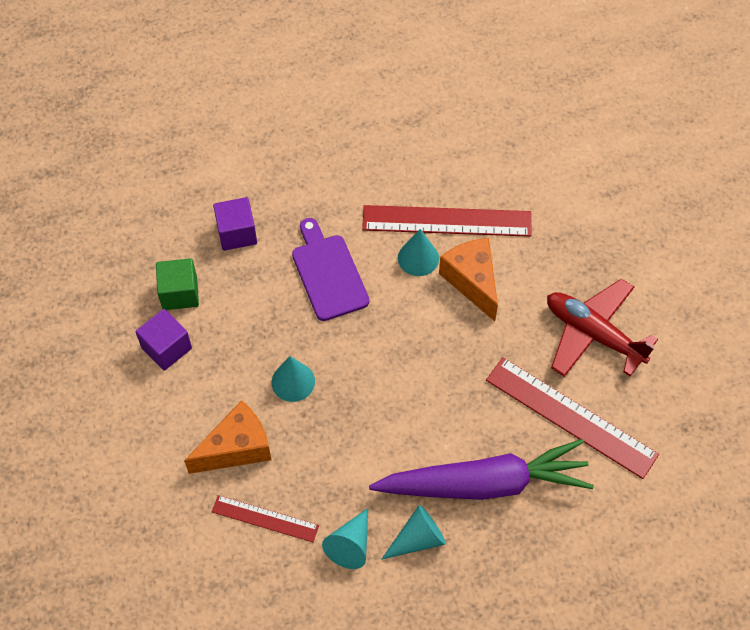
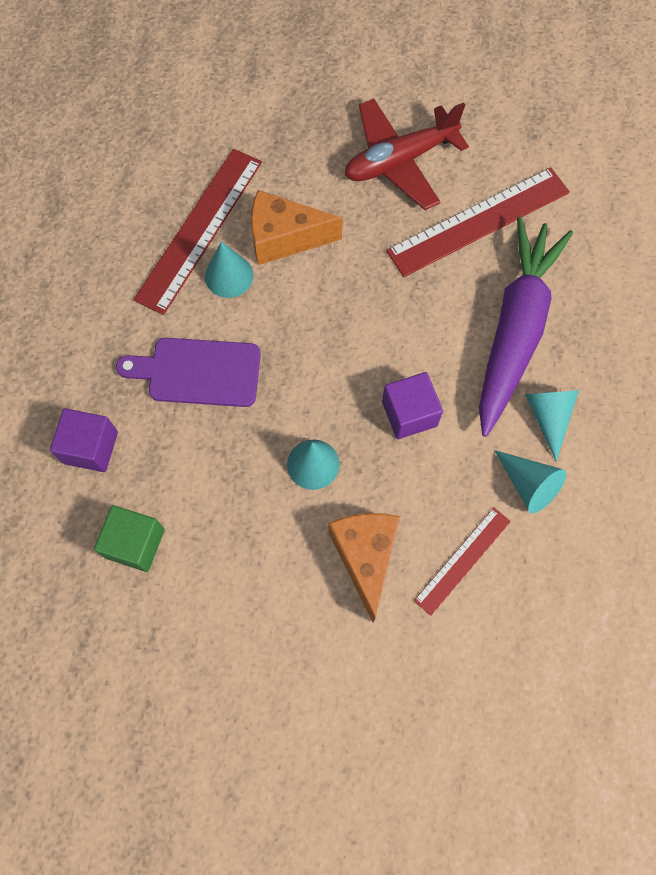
camera: 65 degrees left, 10 degrees up
purple cube [136,309,192,371] -> purple cube moved to [382,372,443,439]

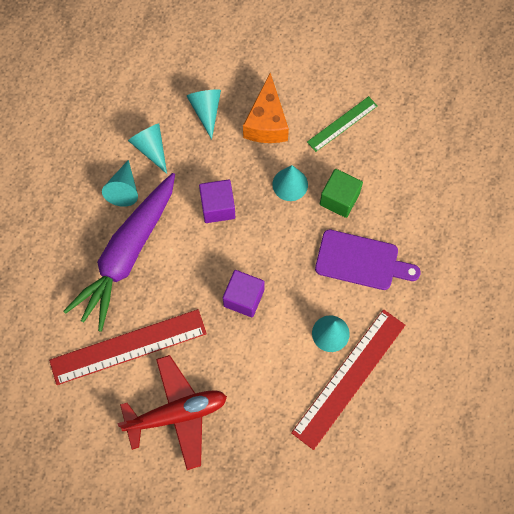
camera: 170 degrees left, 0 degrees up
purple cube [50,408,118,472] -> purple cube moved to [223,270,265,318]
green cube [94,505,165,572] -> green cube moved to [320,169,363,218]
orange cheese [251,190,342,265] -> none
red ruler [414,508,511,616] -> turquoise cone [187,89,221,140]
none -> green ruler [307,96,378,152]

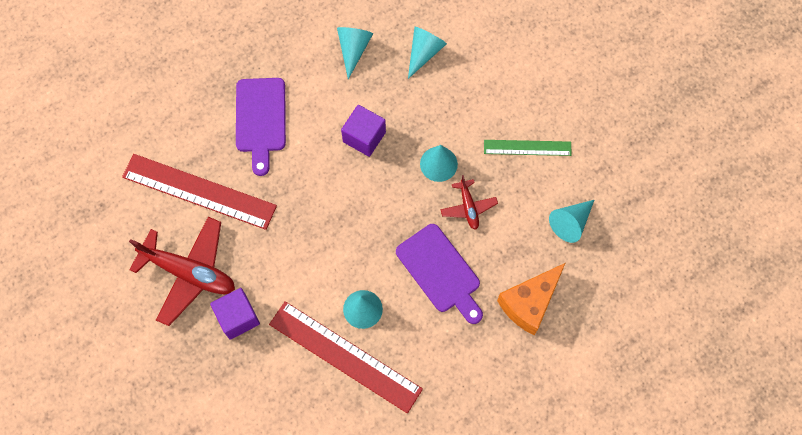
camera: 40 degrees right, 0 degrees up
purple carrot [63,173,175,332] -> purple cutting board [236,78,286,176]
turquoise cone [102,160,138,207] -> turquoise cone moved to [549,200,594,243]
purple cube [223,270,265,318] -> purple cube moved to [210,288,260,340]
orange cheese [243,73,289,143] -> orange cheese moved to [497,263,565,335]
red ruler [291,309,405,450] -> red ruler turned 45 degrees clockwise [269,301,423,413]
green cube [320,169,363,218] -> red plane [440,175,498,230]

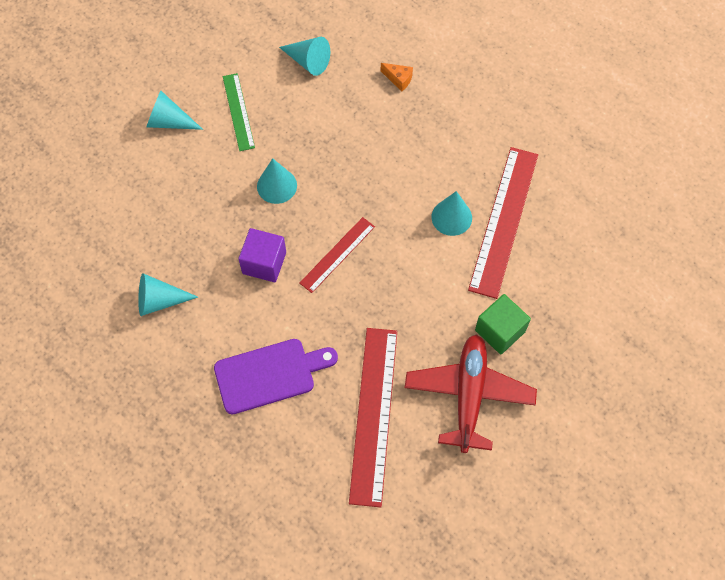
camera: 105 degrees left, 5 degrees down
purple cube [210,288,260,340] -> green cube [475,294,531,354]
purple cutting board [396,224,483,324] -> none
turquoise cone [408,27,447,79] -> turquoise cone moved to [146,91,203,130]
red plane [440,175,498,230] -> none
orange cheese [497,263,565,335] -> orange cheese [381,63,413,92], size x0.46
none -> red ruler [299,217,375,293]

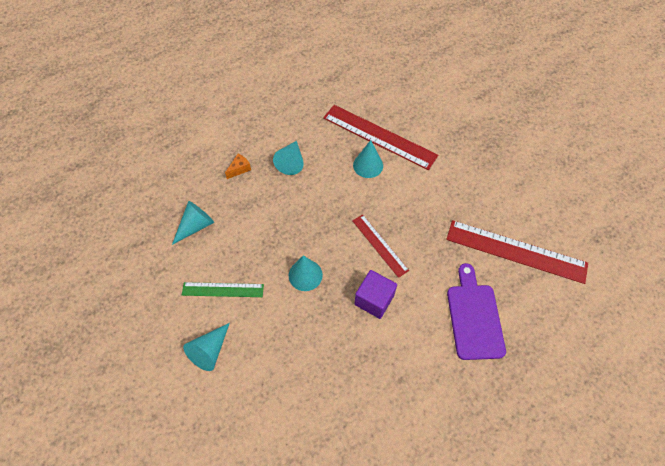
camera: 75 degrees left, 5 degrees down
turquoise cone [138,273,198,316] -> turquoise cone moved to [273,141,304,175]
red plane [405,334,537,453] -> none
green cube [475,294,531,354] -> none

